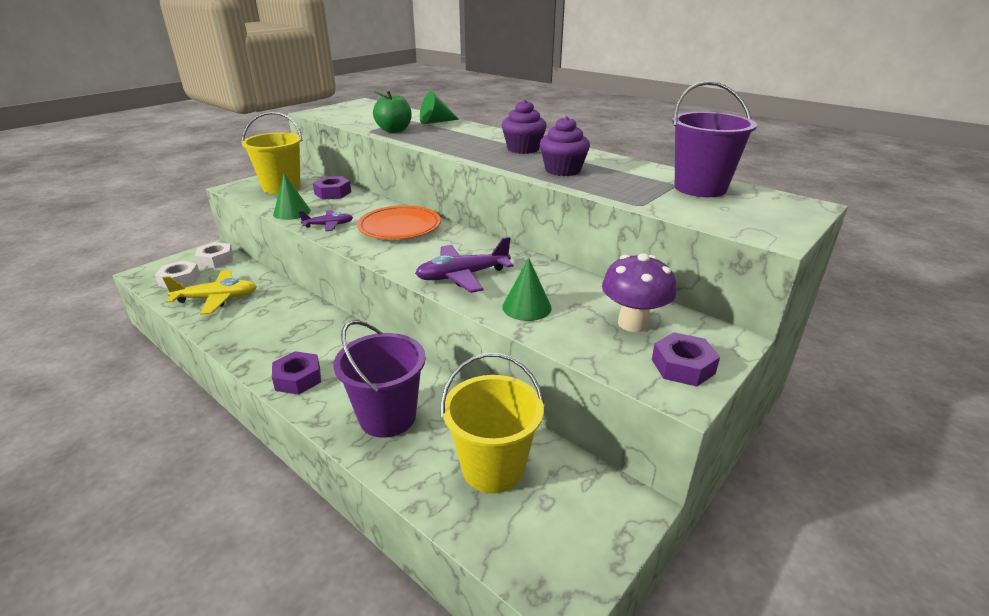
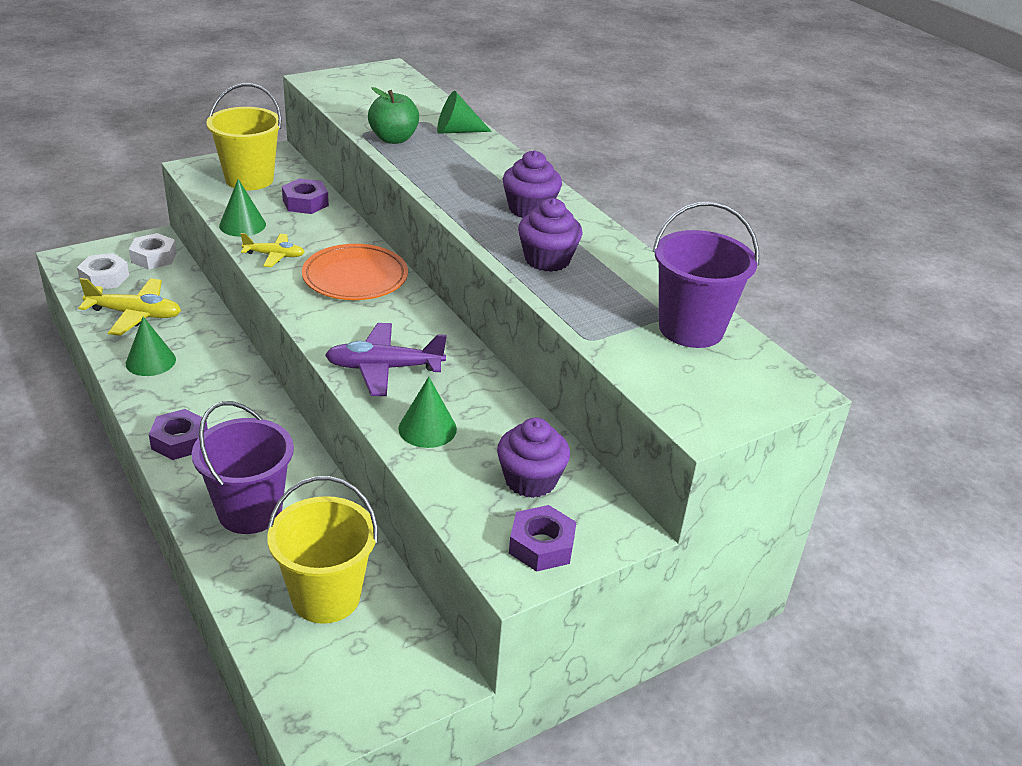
camera: 15 degrees right, 5 degrees up
purple plane [299,210,353,231] -> yellow plane [241,233,305,267]
purple mushroom [602,253,676,332] -> purple cupcake [497,418,570,498]
none -> green cone [126,317,176,376]

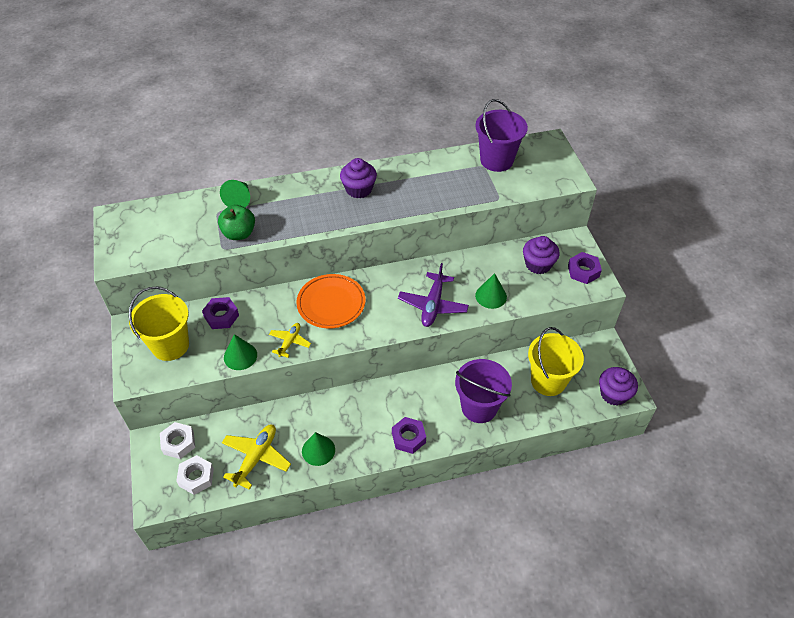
camera: 70 degrees left, 15 degrees up
purple cupcake [518,198,583,272] -> purple cupcake moved to [599,367,638,406]

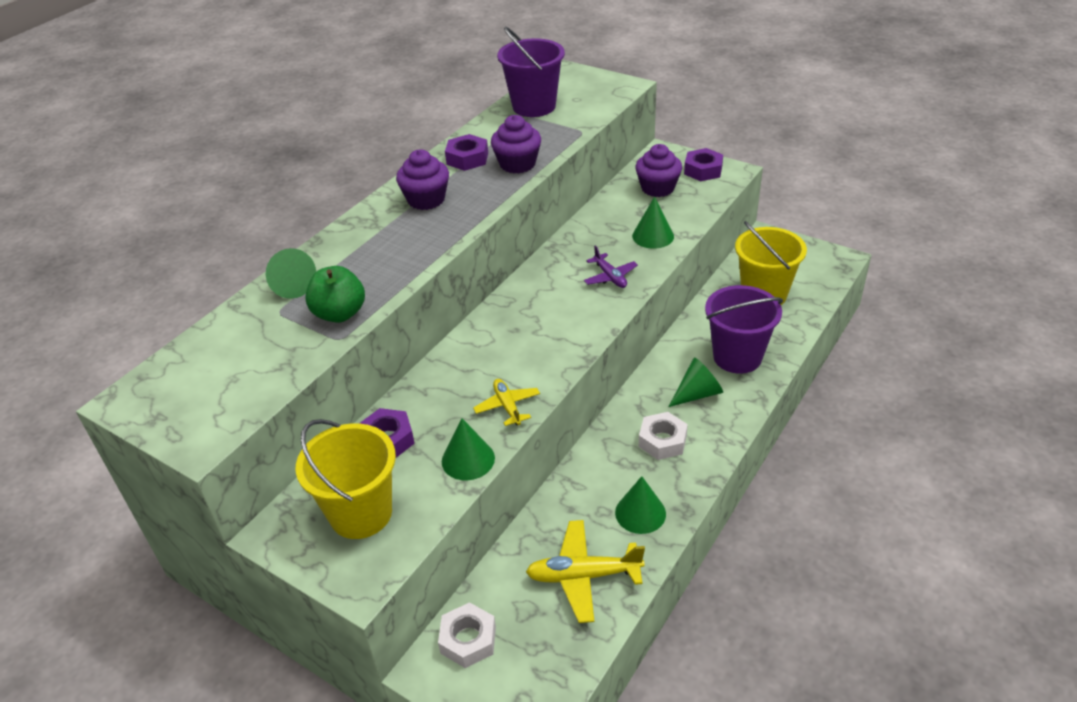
camera: 40 degrees left, 10 degrees down
white nut [176,455,214,495] -> white nut moved to [639,412,688,460]
yellow plane [222,425,291,490] -> yellow plane turned 75 degrees counterclockwise [526,520,645,623]
orange plate [296,274,365,329] -> none
purple nut [392,417,426,454] -> purple nut moved to [445,134,488,171]
purple plane [398,263,469,327] -> purple plane [584,245,638,288], size x0.61
purple cupcake [599,367,638,406] -> purple cupcake moved to [491,115,541,174]
none -> green cone [669,357,723,407]

